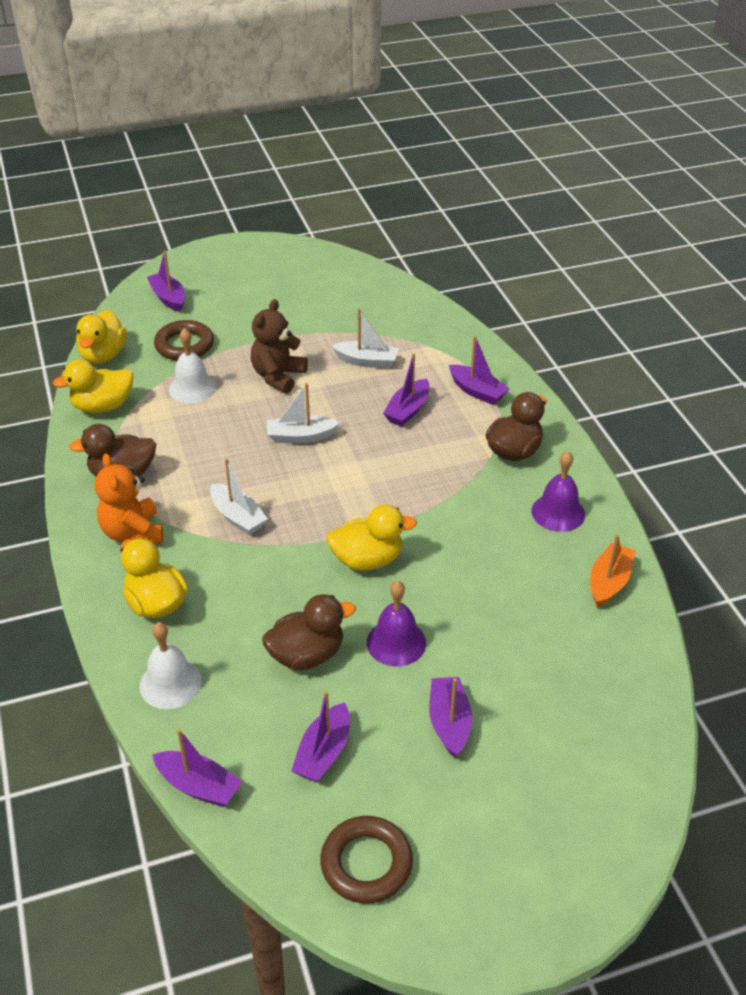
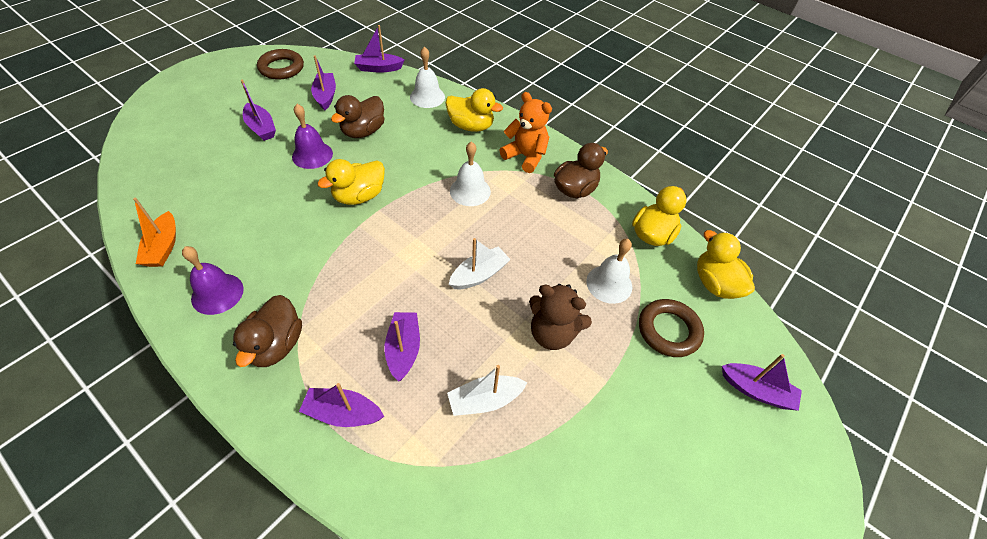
camera: 145 degrees right, 10 degrees up
white boat [210,458,268,535] -> white bell [450,141,491,206]
brown teddy bear [251,299,308,394] -> brown teddy bear turned 120 degrees clockwise [529,284,592,350]

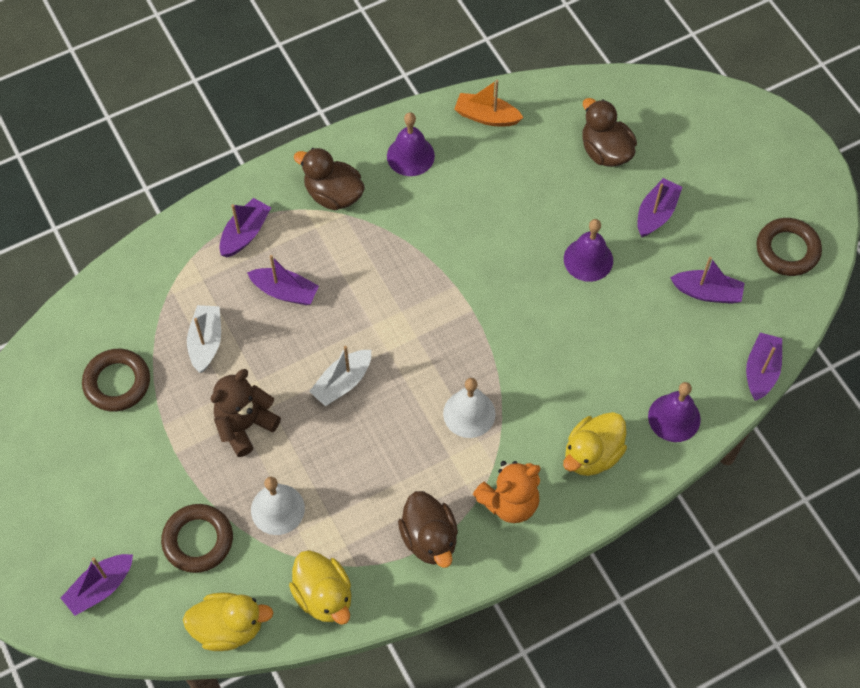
camera: 115 degrees right, 10 degrees up
purple boat [241,79,276,141] -> purple boat turned 135 degrees clockwise [637,178,683,237]
yellow duck [317,159,385,205] -> none
brown duck [331,95,385,138] -> brown duck moved to [582,98,637,167]
white bell [410,46,445,108] -> purple bell [648,382,701,442]
white boat [449,238,511,289] -> white boat turned 60 degrees clockwise [309,346,371,406]
none -> brown ring [82,349,150,412]

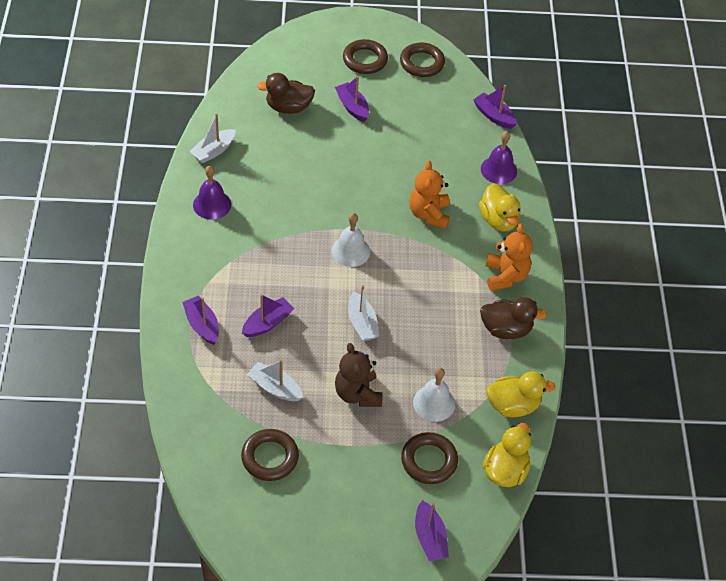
camera: 65 degrees left, 10 degrees down
brown duck [294,148,365,210] -> none
white bell [443,378,496,438] -> white bell moved to [331,213,370,267]
orange boat [454,80,524,126] -> white boat [189,113,236,163]
purple bell [564,219,613,282] -> none
purple boat [670,257,744,304] -> none
none -> brown ring [343,39,388,74]
none -> orange teddy bear [409,161,450,229]

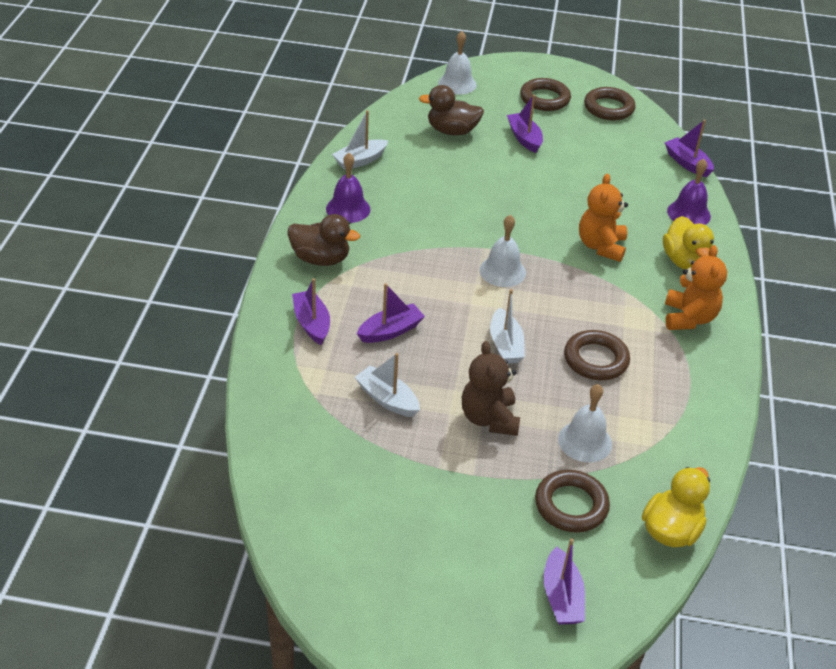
camera: 10 degrees right, 10 degrees down
brown ring [241,429,299,481] -> brown ring moved to [564,330,630,381]
brown duck [480,297,547,339] -> brown duck moved to [287,214,360,266]
yellow duck [486,371,556,418] -> none
none -> white bell [438,31,477,95]

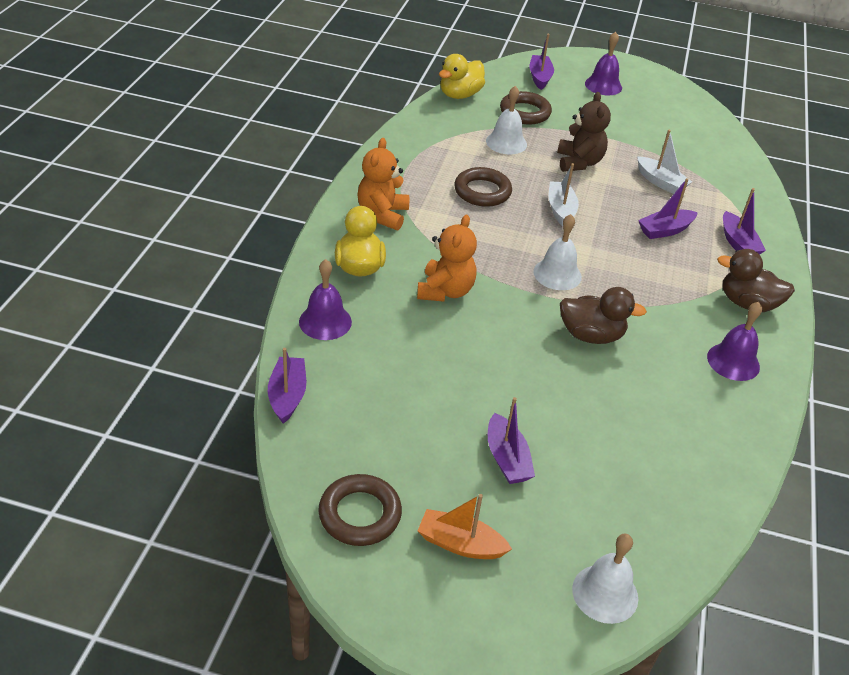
camera: 175 degrees left, 0 degrees up
white boat [332,110,388,170] -> none
brown duck [419,85,484,136] -> brown duck moved to [560,287,647,344]
brown ring [520,78,571,111] -> orange boat [418,494,512,559]
purple boat [665,120,714,177] -> purple boat turned 150 degrees counterclockwise [268,348,306,424]
none -> purple bell [585,32,622,95]

